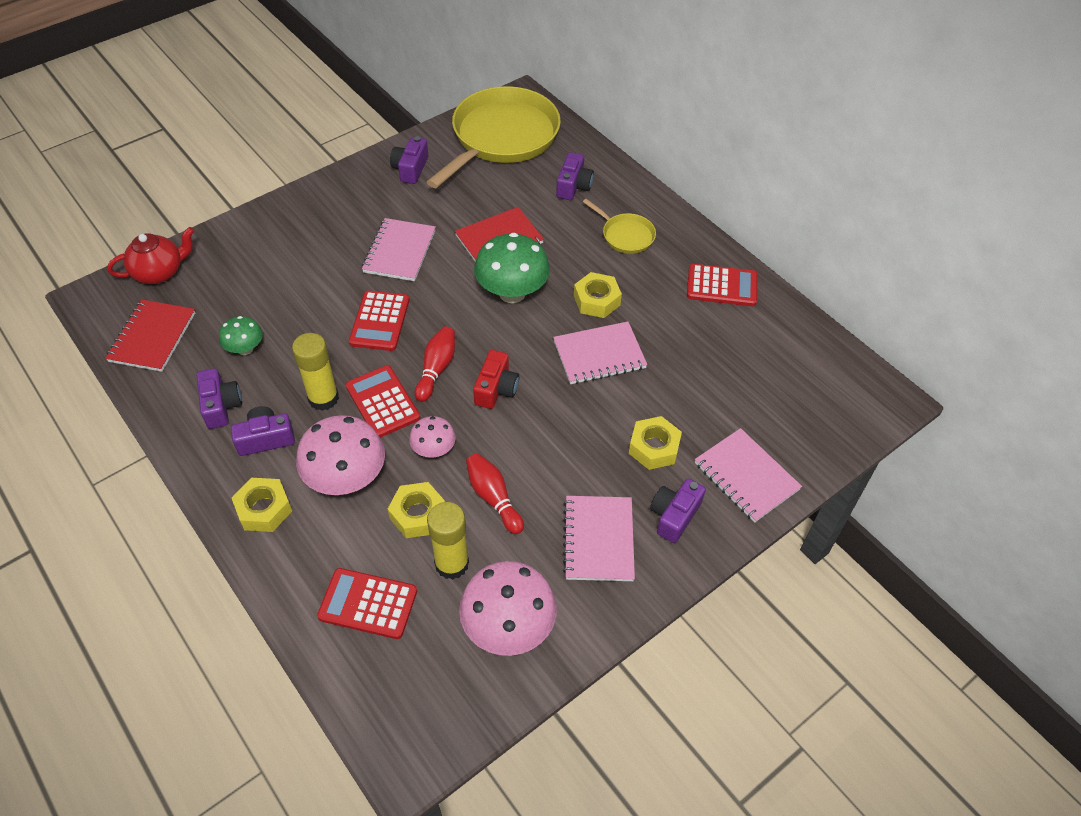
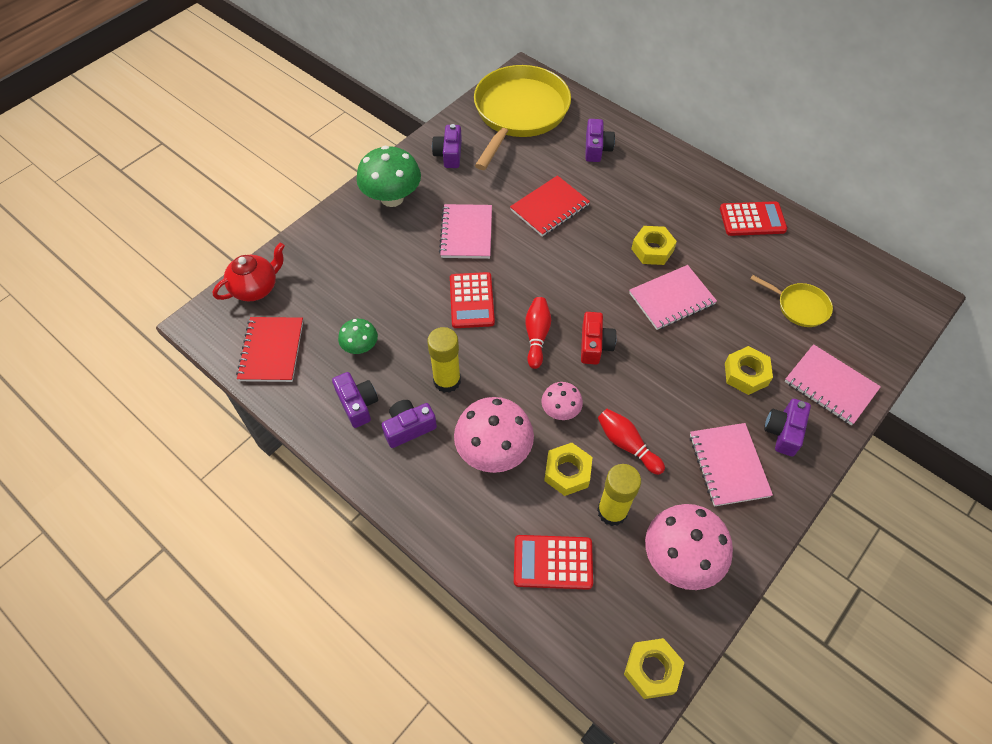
camera: 10 degrees left, 5 degrees up
yellow nut [232,478,292,532] -> yellow nut moved to [624,638,684,699]
red calculator [346,365,420,438] -> none
green mushroom [474,233,550,303] -> green mushroom moved to [356,146,421,207]
yellow pan [583,199,656,254] -> yellow pan moved to [750,275,833,327]

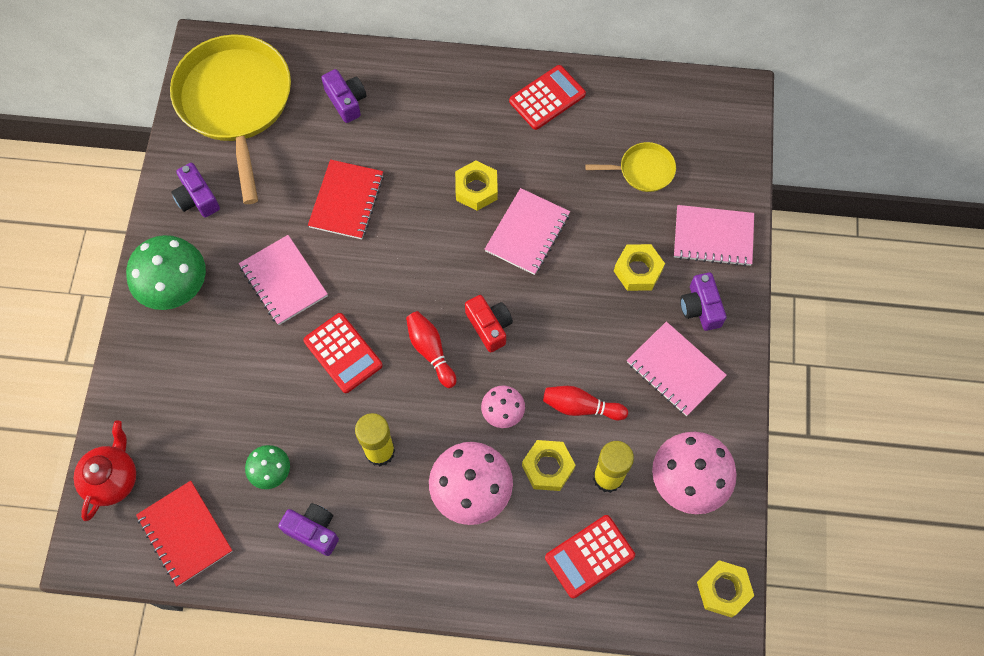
camera: 35 degrees left, 10 degrees up
purple camera [382,400,437,448] -> none

